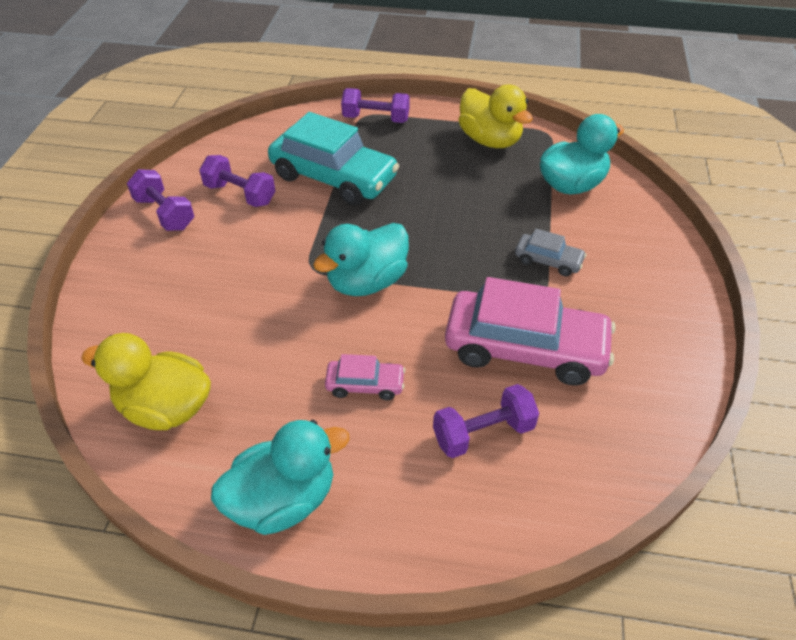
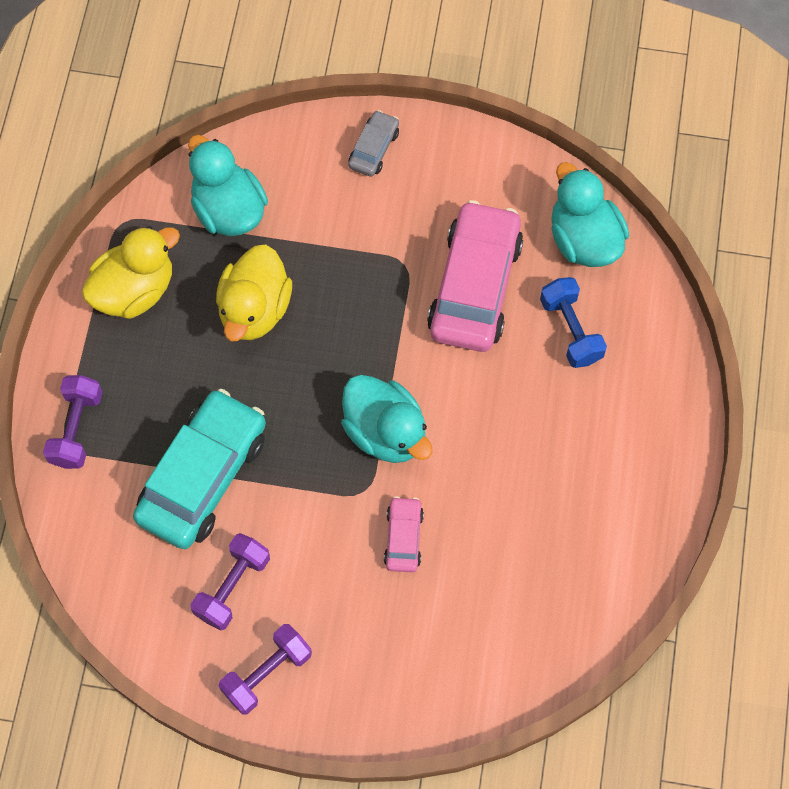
camera: 90 degrees left, 20 degrees up
yellow duck [81,333,211,430] -> yellow duck moved to [216,244,292,342]
turquoise duck [211,420,350,535] -> turquoise duck moved to [551,162,629,267]
pink car [325,354,405,400] -> pink car moved to [384,496,424,572]
purple dumbbell [433,384,539,458] -> blue dumbbell [540,277,607,368]
grey car [515,229,587,276] -> grey car moved to [348,110,399,177]

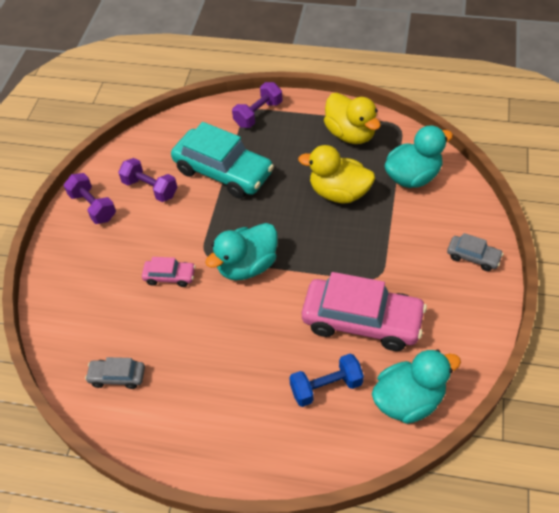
camera: 95 degrees right, 15 degrees down
purple dumbbell [43,375,103,469] -> purple dumbbell turned 60 degrees counterclockwise [232,82,282,128]
none -> grey car [85,357,145,389]

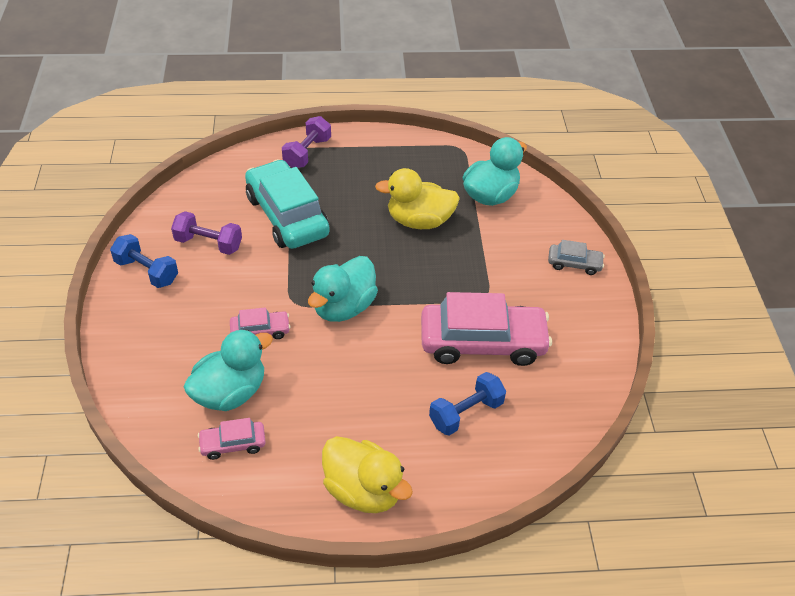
camera: 20 degrees left, 5 degrees down
purple dumbbell [64,173,116,224] -> blue dumbbell [110,234,178,288]
grey car [85,357,145,389] -> pink car [198,418,266,460]
turquoise car [171,122,274,198] -> turquoise car turned 135 degrees counterclockwise [245,159,330,249]
yellow duck [324,93,381,144] -> yellow duck moved to [322,436,413,513]
turquoise duck [372,349,461,424] -> turquoise duck moved to [184,329,273,411]

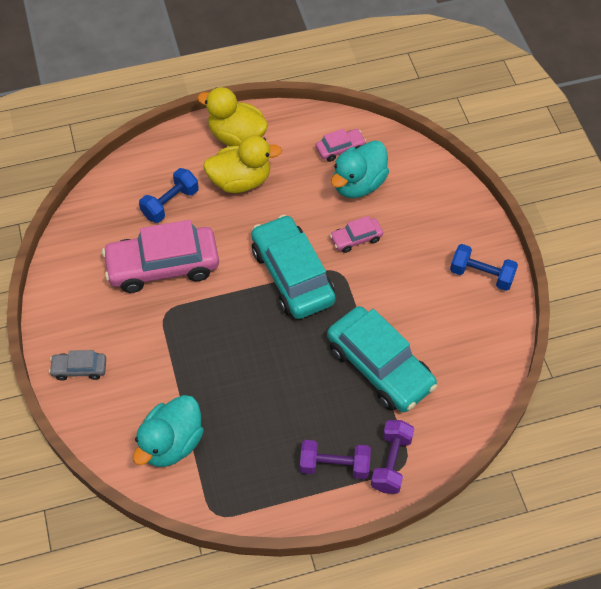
camera: 170 degrees right, 10 degrees up
purple dumbbell [171,211,242,255] -> purple dumbbell moved to [300,440,371,479]
turquoise duck [308,256,378,322] -> turquoise car [251,215,336,319]
yellow duck [375,168,460,229] -> yellow duck moved to [203,136,282,193]

